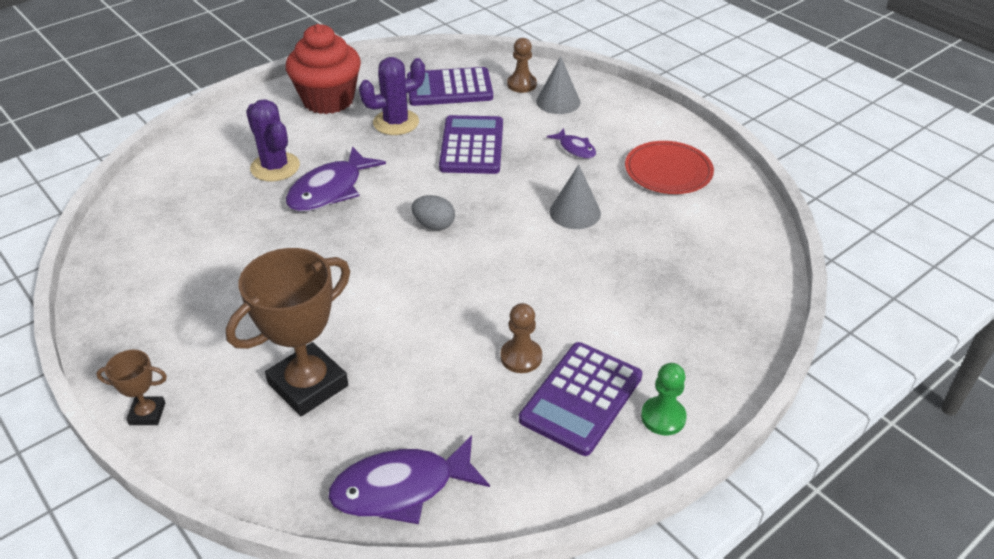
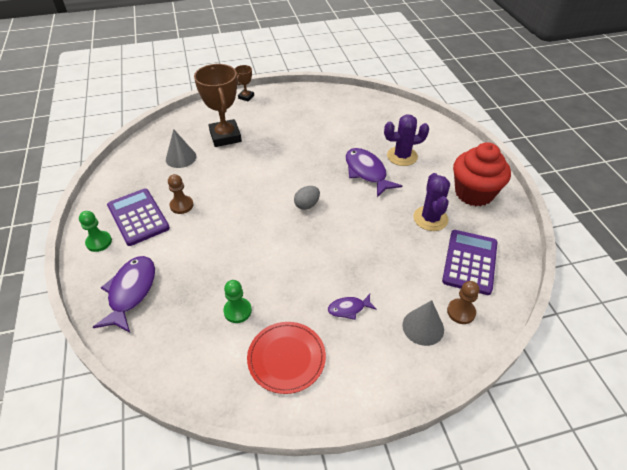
camera: 115 degrees right, 5 degrees up
purple fish [328,435,490,524] -> purple fish moved to [93,256,155,333]
purple calculator [439,115,503,174] -> none
grey cone [549,164,601,229] -> grey cone moved to [166,129,197,168]
none -> green pawn [223,280,252,323]

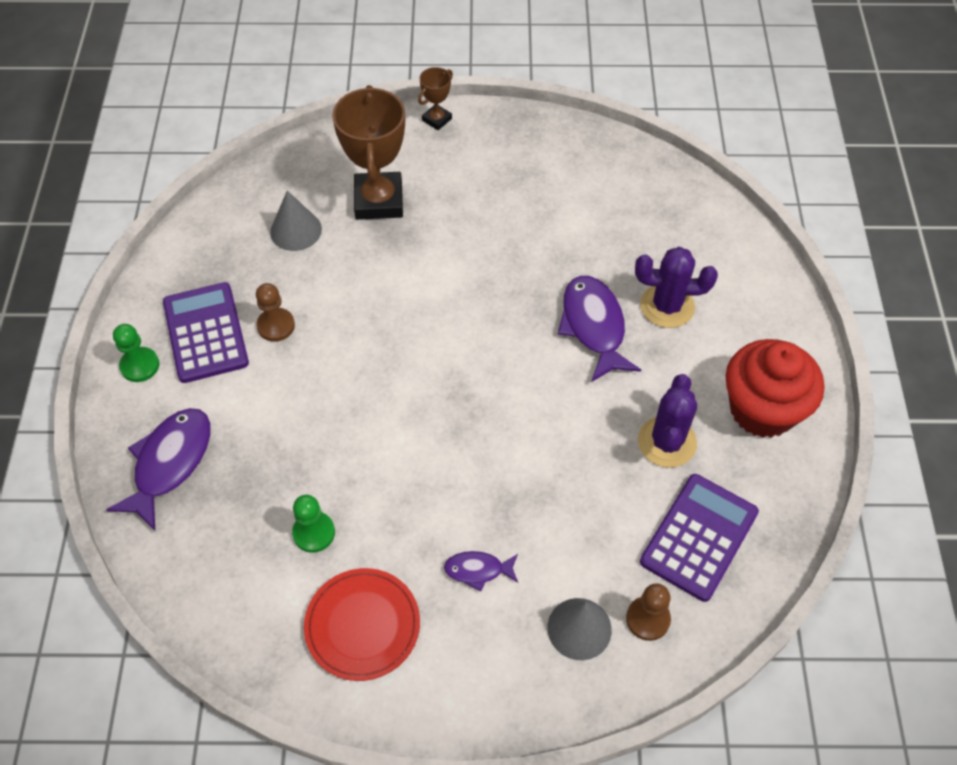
camera: 15 degrees right, 10 degrees up
grey egg [294,186,320,210] -> none

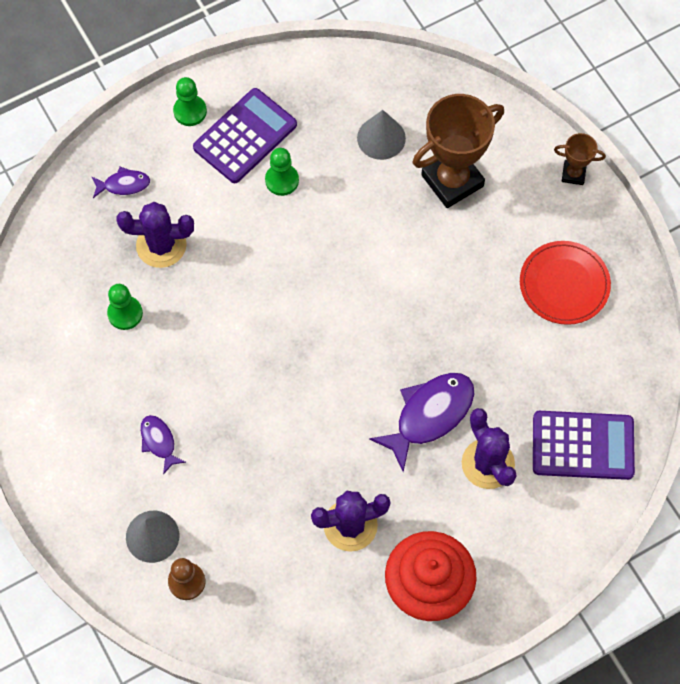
camera: 60 degrees right, 10 degrees up
purple fish [106,408,211,530] -> purple fish [91,167,150,198], size x0.53
brown pawn [256,283,295,342] -> green pawn [265,148,299,196]
red plate [304,568,420,681] -> red plate moved to [520,241,611,325]
purple calculator [640,474,759,602] -> purple calculator moved to [533,411,635,480]
none -> purple cactus [117,202,194,268]

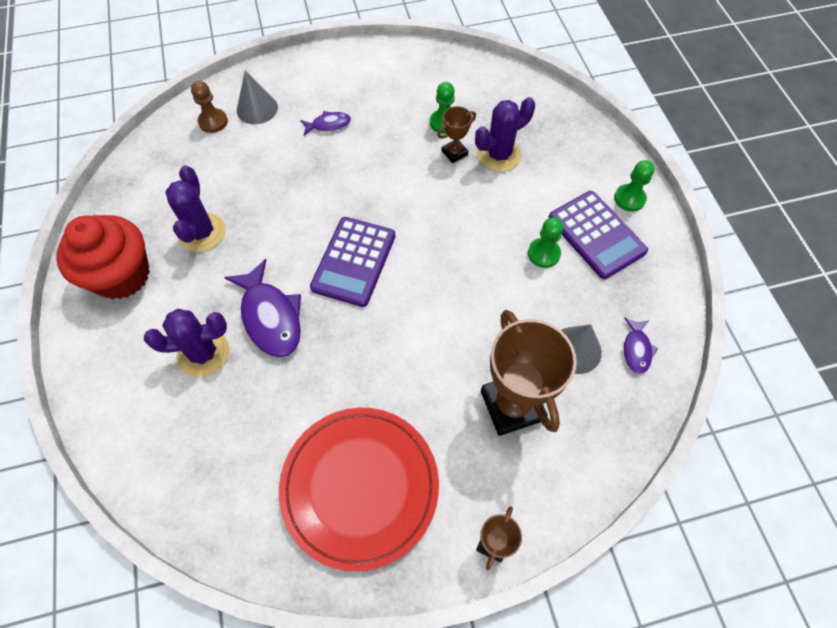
camera: 105 degrees right, 5 degrees down
purple fish [91,167,150,198] -> purple fish moved to [624,317,658,374]
purple cactus [117,202,194,268] -> purple cactus turned 45 degrees clockwise [475,97,535,172]
red plate [520,241,611,325] -> red plate [279,408,439,572], size x1.54
purple calculator [533,411,635,480] -> purple calculator moved to [310,217,395,307]
none -> brown trophy [437,106,476,163]

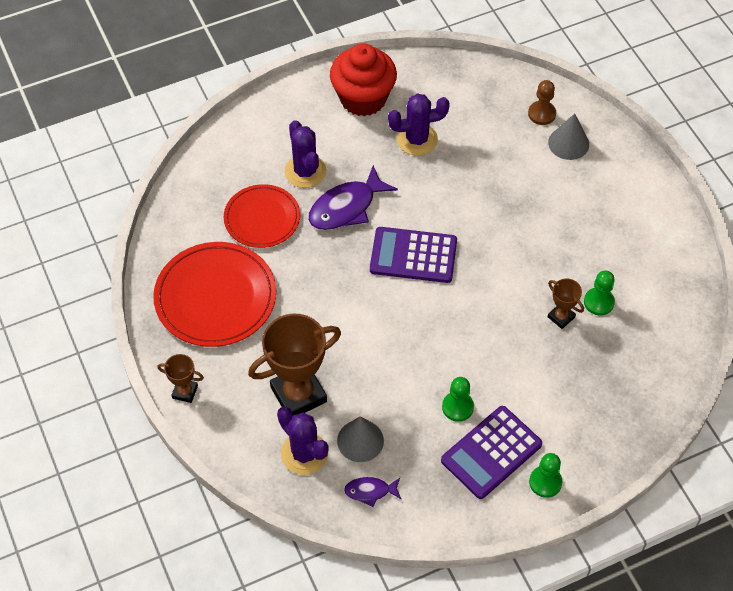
camera: 80 degrees right, 5 degrees down
purple fish [300,111,351,136] -> none
purple cactus [475,97,535,172] -> purple cactus moved to [277,406,329,475]
none -> red plate [224,184,300,248]

